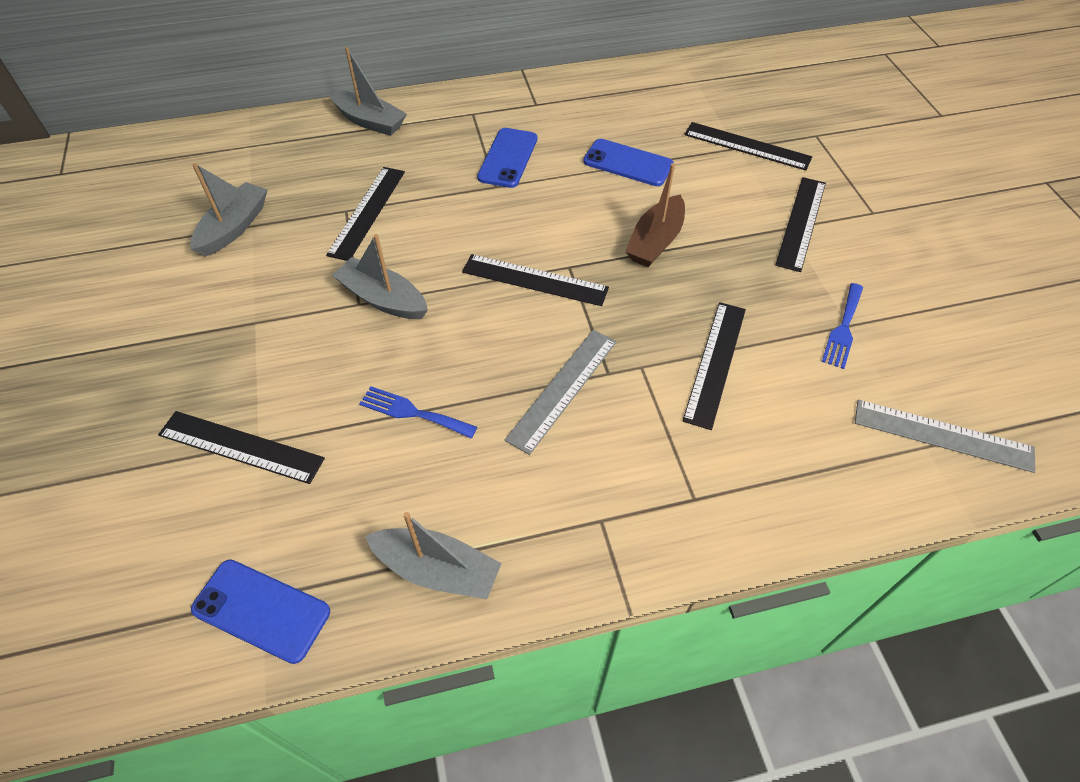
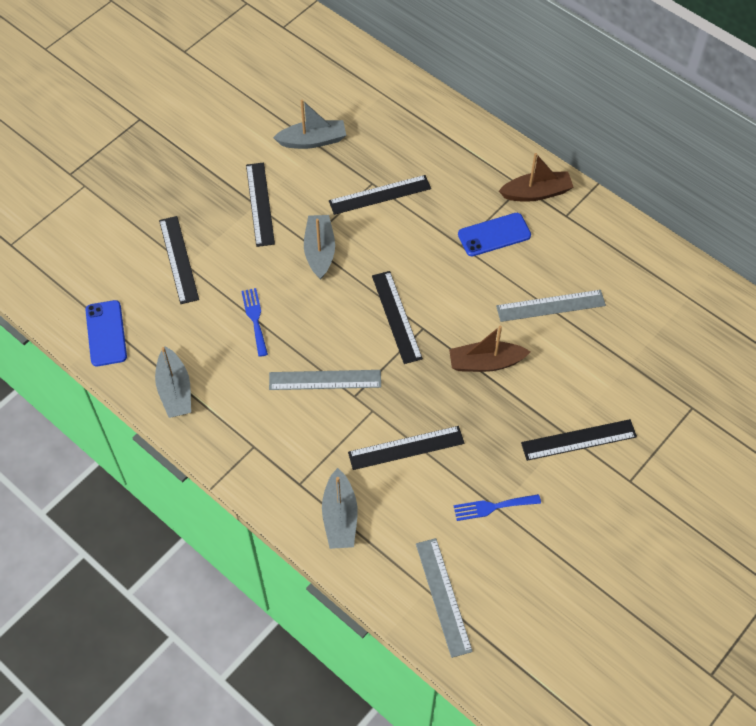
camera: 55 degrees right, 5 degrees up
grey boat [330,47,407,136] -> grey boat moved to [322,468,357,549]
blue phone [583,139,674,186] -> grey ruler [496,290,606,322]
black ruler [684,122,812,171] -> black ruler moved to [246,162,275,247]
none -> brown boat [499,153,573,202]

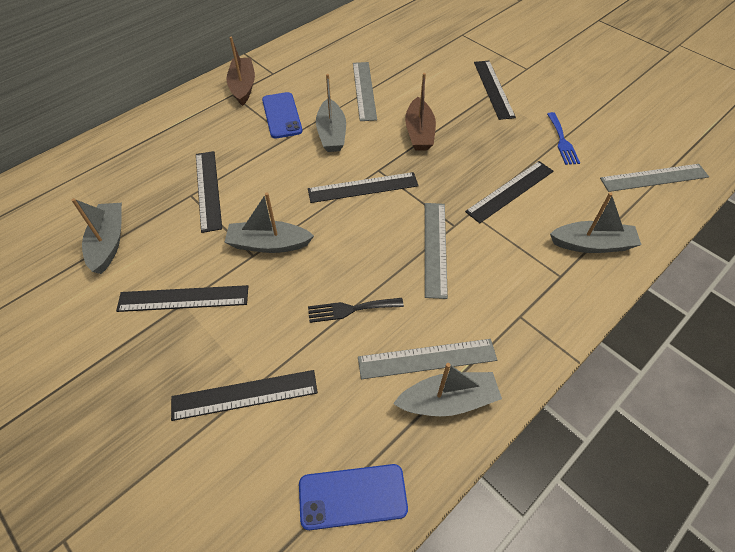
camera: 85 degrees left, 5 degrees down
blue fork [241,288,268,357] -> black fork [308,298,404,323]
black ruler [348,426,464,470] -> black ruler turned 60 degrees clockwise [465,161,554,223]
none -> grey boat [316,74,346,152]
none -> grey ruler [358,339,497,379]

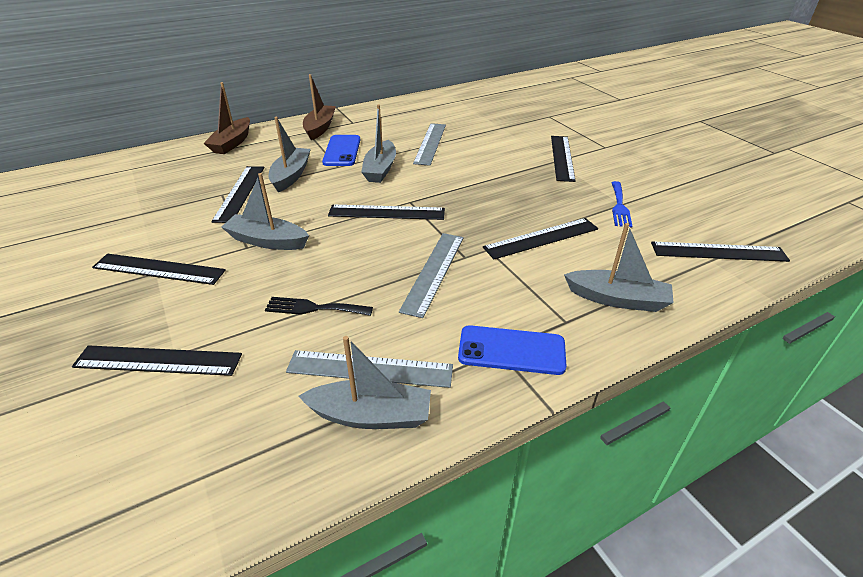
camera: 15 degrees right, 15 degrees down
grey boat [71,198,122,274] -> grey boat moved to [269,117,311,192]
blue phone [299,464,408,530] -> blue phone moved to [458,325,566,375]
brown boat [405,73,436,151] -> brown boat moved to [204,82,250,154]
grey ruler [600,164,709,192] -> black ruler [651,242,790,262]

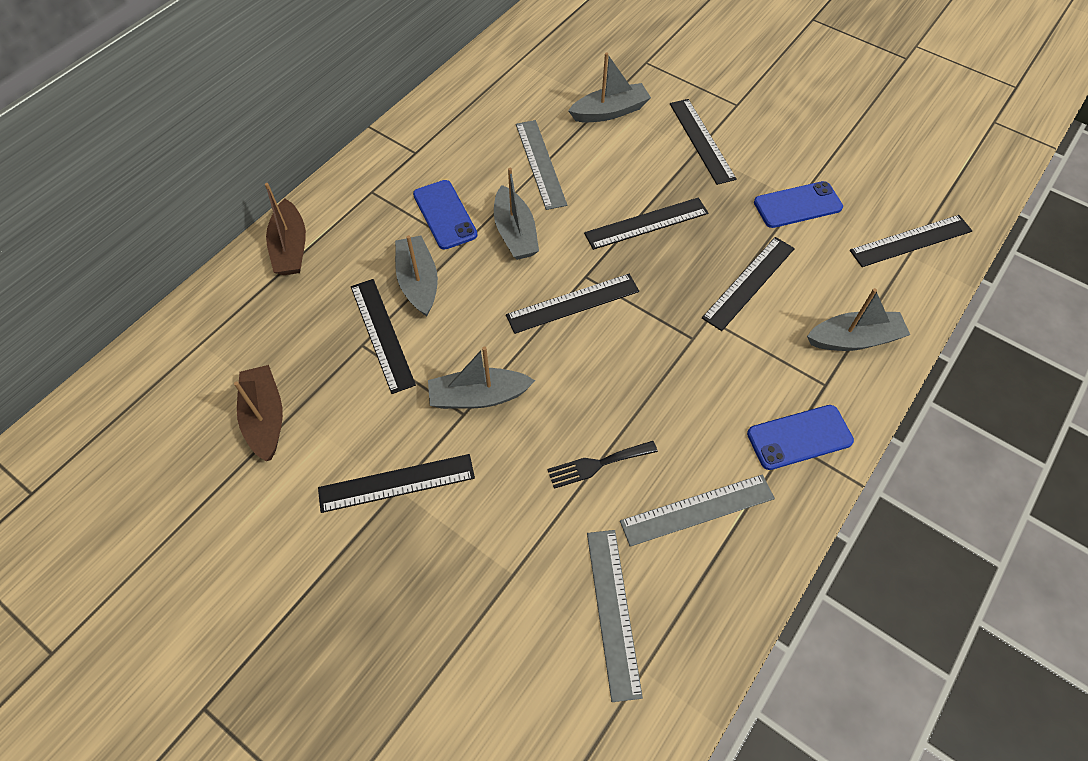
camera: 25 degrees left, 20 degrees up
black ruler [72,345,242,376] -> black ruler moved to [584,197,708,250]
grey boat [298,336,431,429] -> grey boat moved to [568,52,651,122]
brown boat [303,74,336,140] -> brown boat moved to [234,365,283,461]
grey ruler [399,233,464,318] -> grey ruler moved to [587,530,643,702]
blue fork [611,181,632,227] -> blue phone [754,181,843,228]

